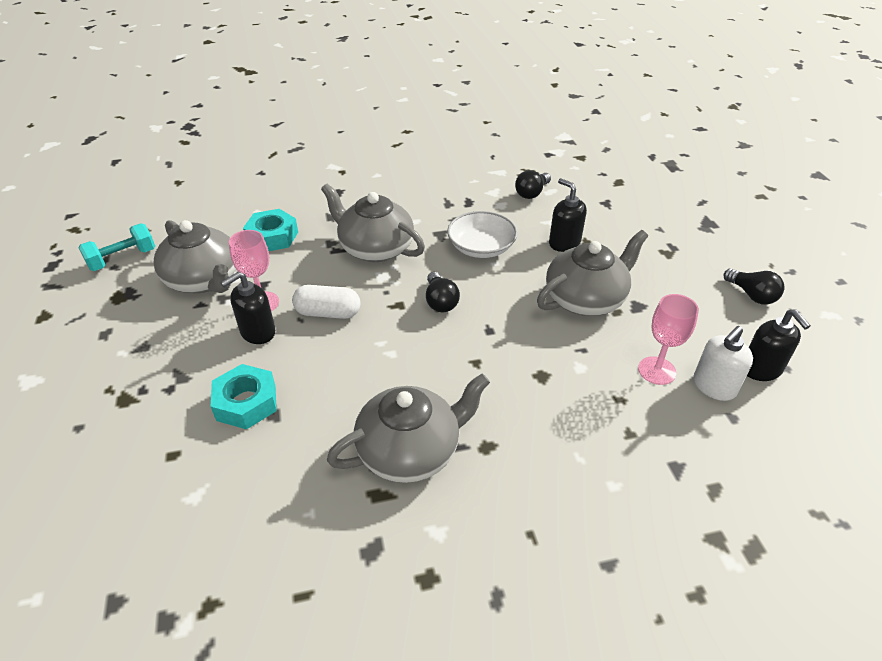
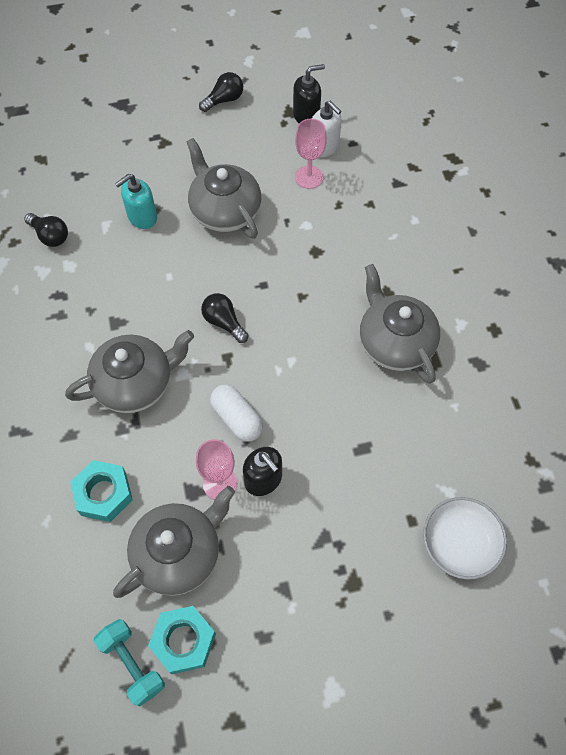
camera: 90 degrees left, 20 degrees up
turquoise nut [211,364,277,429] -> turquoise nut moved to [148,606,216,674]
white capsule [292,285,360,319] -> white capsule turned 45 degrees counterclockwise [210,385,263,442]
grey teapot [321,184,425,262] -> grey teapot turned 150 degrees counterclockwise [65,330,194,413]
black light bulb [426,272,460,312] -> black light bulb turned 120 degrees counterclockwise [201,293,249,343]
white bowl [447,211,518,258] -> white bowl moved to [423,497,507,580]
black soap dispenser [549,178,587,252] -> turquoise soap dispenser [115,174,157,229]

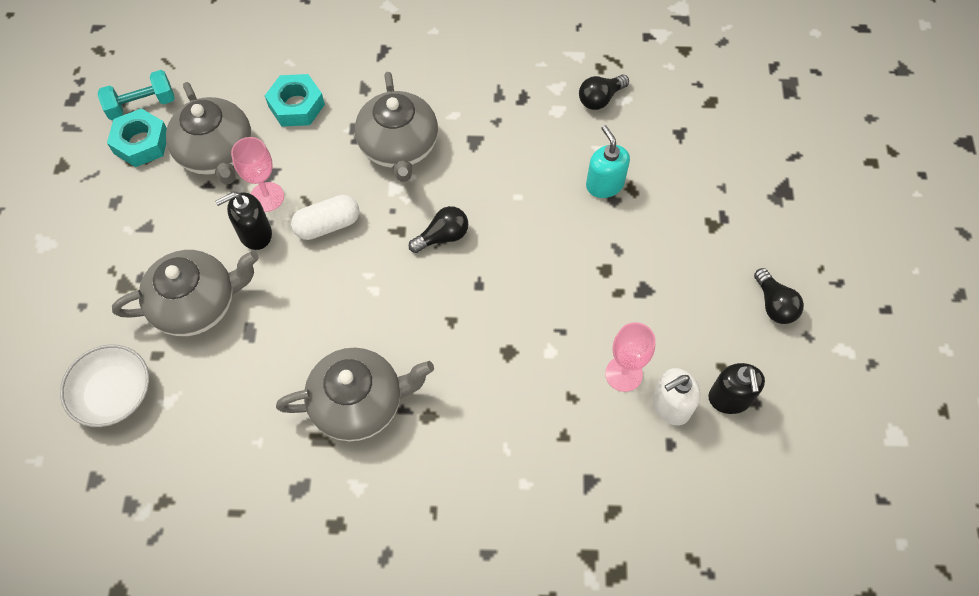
camera: 105 degrees right, 0 degrees up
grey teapot [186,138,262,239] -> grey teapot moved to [112,250,259,336]

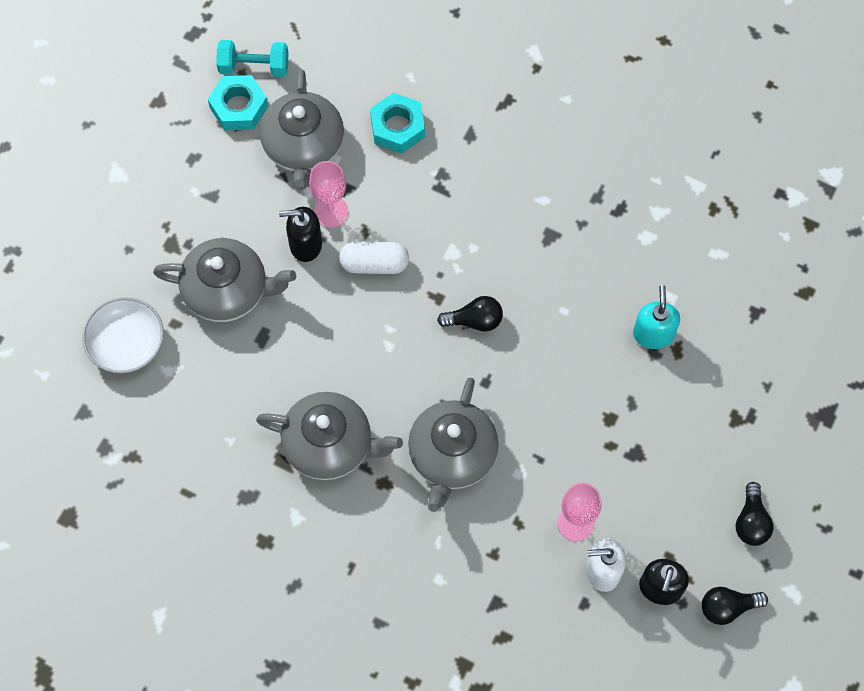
camera: 25 degrees right, 5 degrees up
grey teapot [355,72,438,182] -> grey teapot moved to [408,378,499,512]
black light bulb [579,74,629,110] -> black light bulb moved to [702,587,768,625]

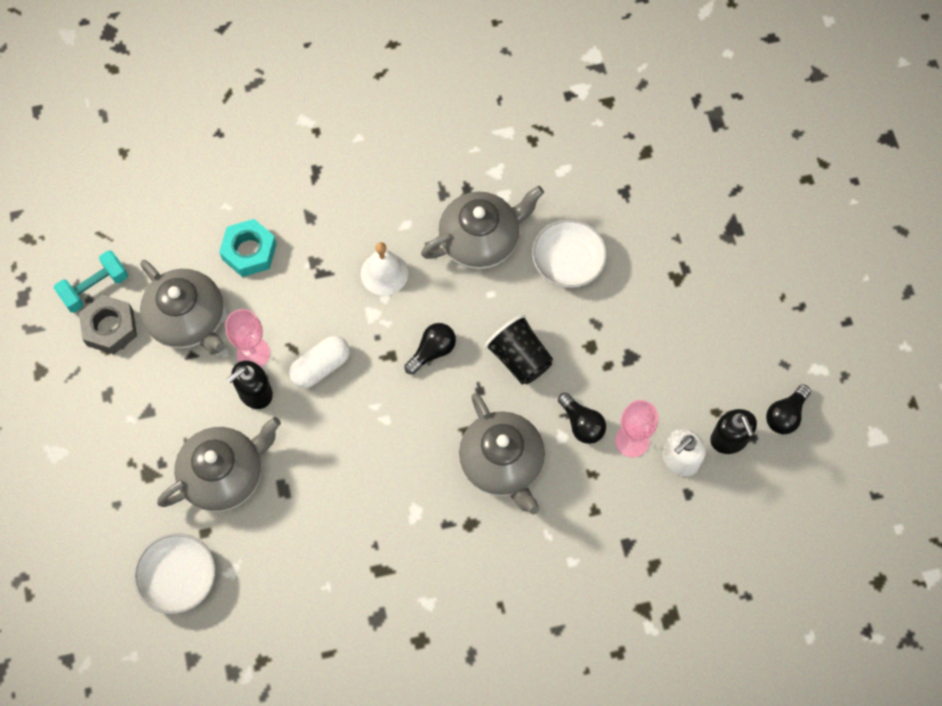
camera: 40 degrees left, 0 degrees up
turquoise nut [208,75,268,130] -> grey nut [79,295,137,354]
grey teapot [256,392,403,480] -> grey teapot moved to [421,186,544,269]
turquoise soap dispenser [633,285,680,349] -> white bowl [532,219,607,288]
black light bulb [736,482,773,546] -> black light bulb moved to [558,393,606,444]
none -> white bell [361,242,408,296]
none -> black cup [485,315,553,384]

